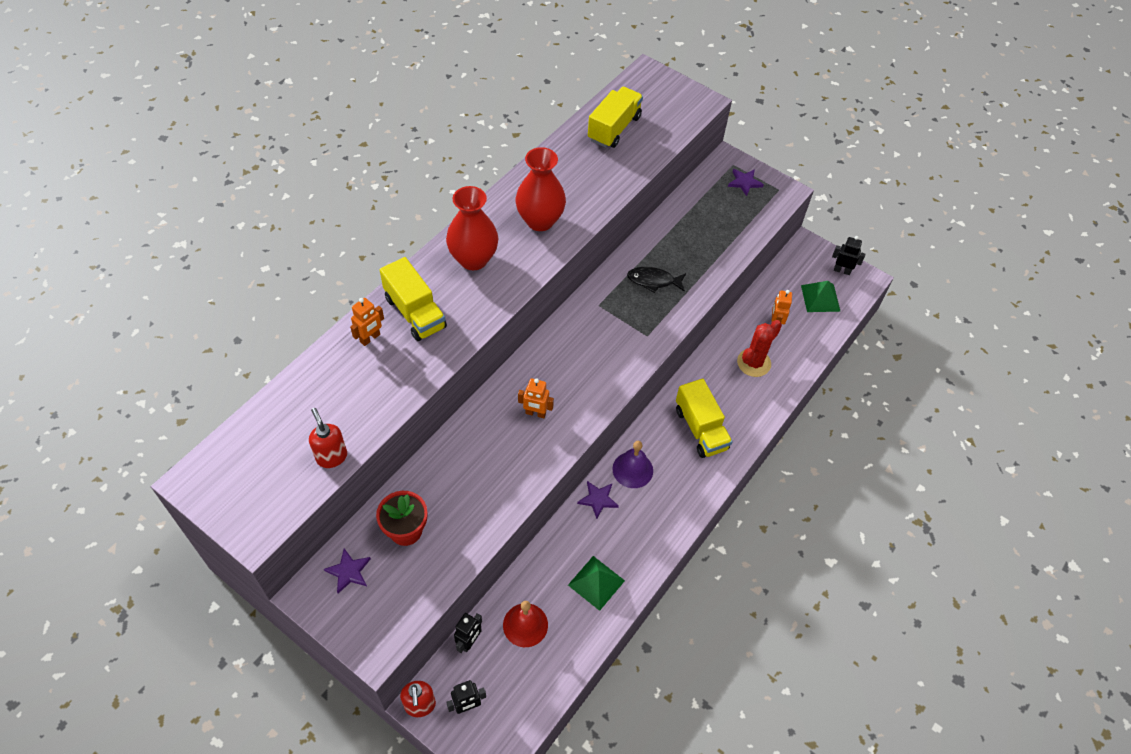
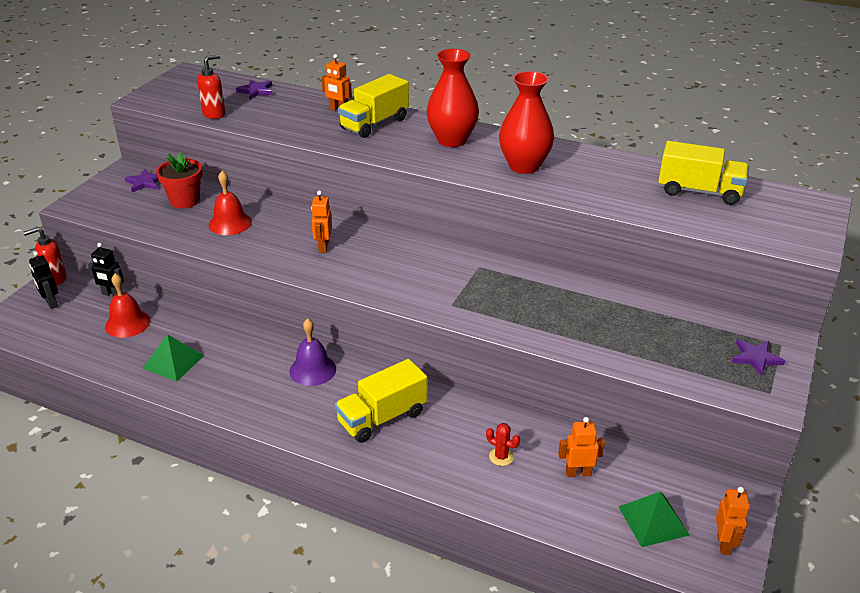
camera: 80 degrees right, 20 degrees down
purple star [577,481,619,519] -> purple star moved to [235,79,272,100]
black fish [627,267,686,293] -> none
red cactus [737,320,782,377] -> red cactus [486,423,520,466], size x0.53
black robot [832,236,865,275] -> orange robot [716,487,750,555]
none -> red bell [209,171,252,235]

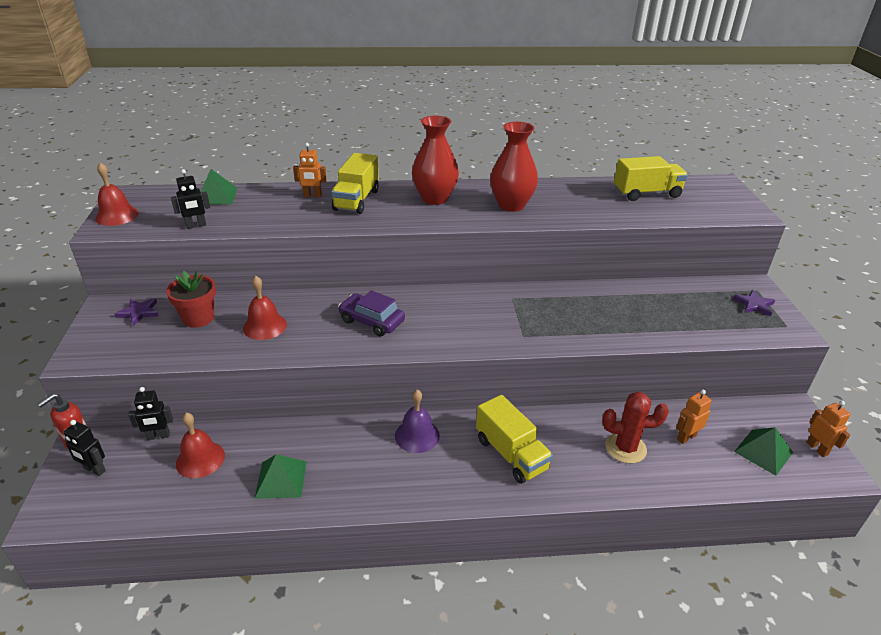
camera: 30 degrees left, 0 degrees up
red soap dispenser [197,54,225,119] -> black robot [171,169,210,229]
purple star [235,79,272,100] -> green pyramid [201,169,237,205]
orange robot [311,190,332,253] -> purple car [338,290,405,337]
yellow truck [335,359,427,443] -> yellow truck turned 60 degrees counterclockwise [476,395,553,484]
red cactus [486,423,520,466] -> red cactus [602,392,669,464], size x1.87
none -> red bell [95,162,139,226]

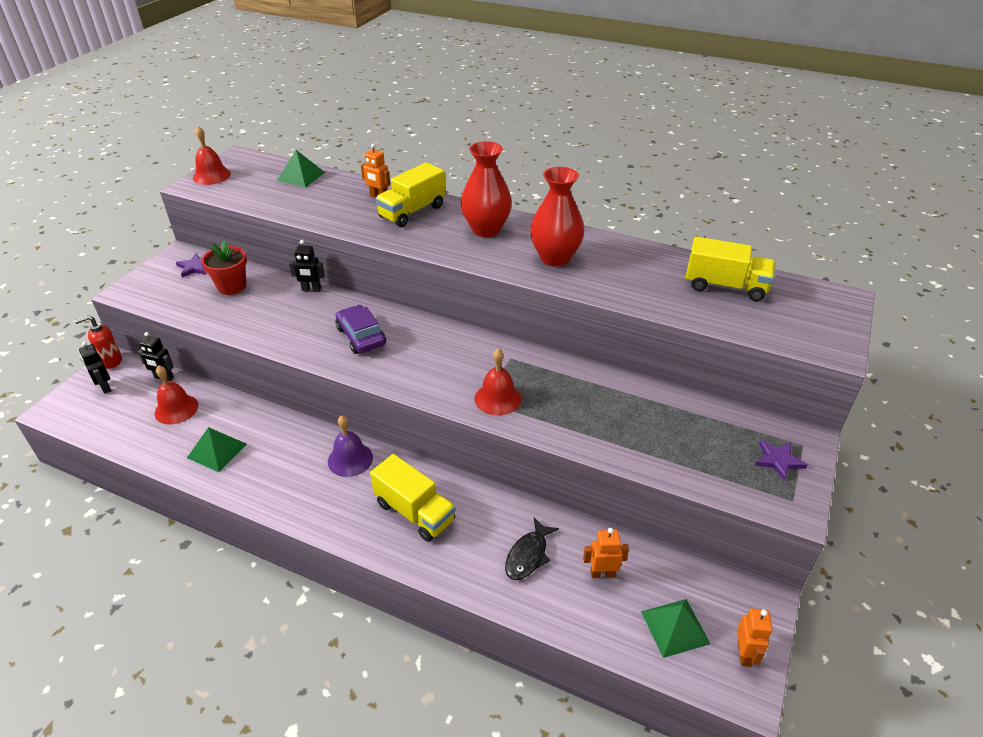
camera: 30 degrees right, 5 degrees up
black robot [171,169,210,229] -> black robot moved to [289,240,325,292]
red bell [243,276,287,340] -> red bell moved to [475,348,521,416]
yellow truck [476,395,553,484] -> yellow truck turned 45 degrees counterclockwise [370,454,456,542]
red cactus [602,392,669,464] -> black fish [505,517,559,580]

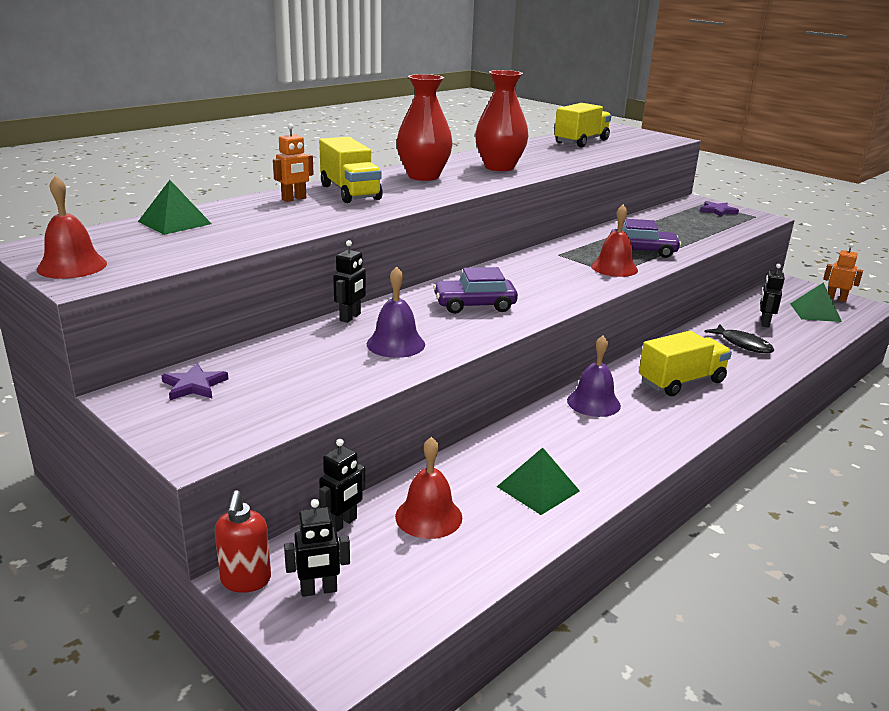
camera: 70 degrees left, 15 degrees down
red flower pot [201,241,247,295] -> none
orange robot [583,528,629,578] -> black robot [760,264,785,328]
none -> purple bell [367,266,425,358]
none -> purple car [610,219,681,258]

